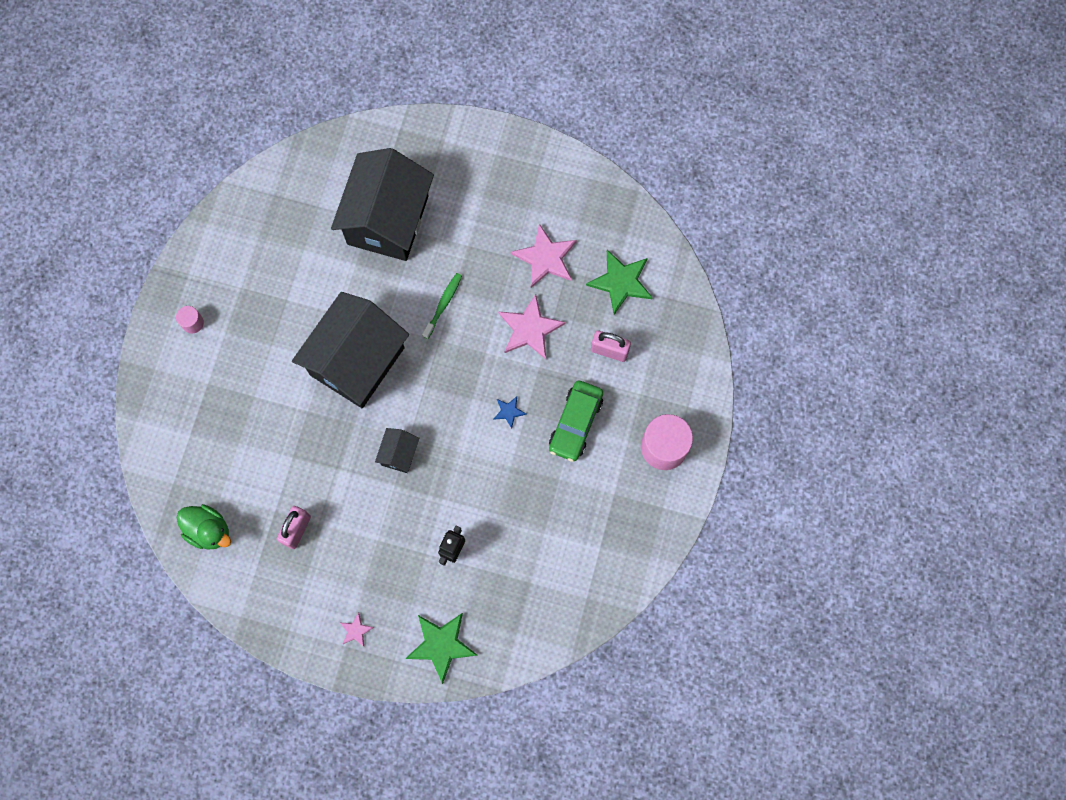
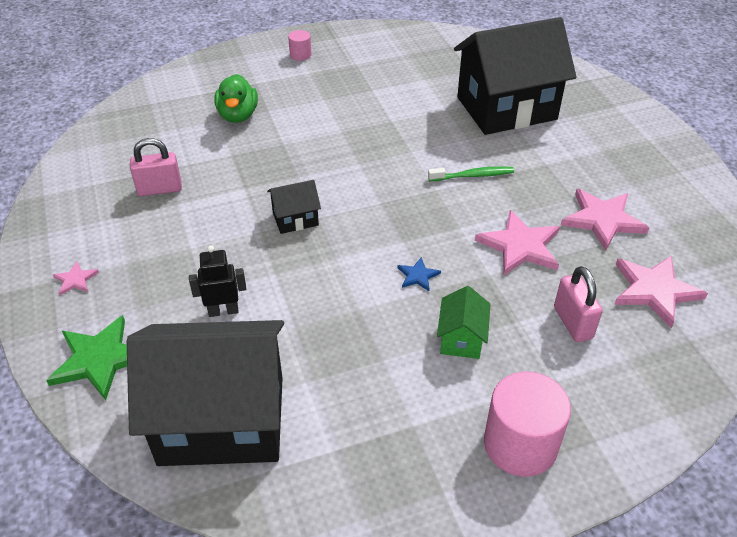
camera: 55 degrees right, 30 degrees down
green duck [177,504,231,550] -> green duck moved to [215,74,258,123]
black house [292,292,409,408] -> black house moved to [127,320,284,466]
green car [549,381,603,462] -> green house [437,286,491,359]
green star [586,250,653,315] -> pink star [614,255,708,328]

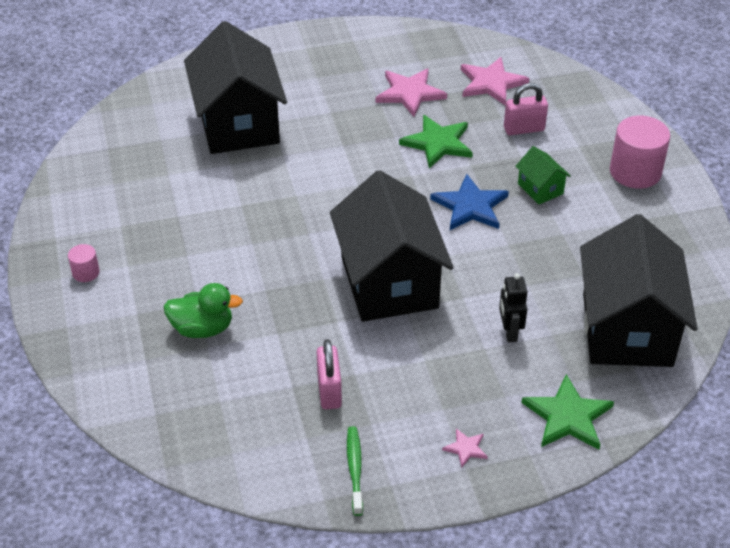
camera: 85 degrees left, 0 degrees up
black house [267,180,321,234] -> black house [330,170,454,322], size x2.37
blue star [397,257,441,291] -> blue star [430,174,509,230], size x2.05
green toothbrush [428,166,514,181] -> green toothbrush moved to [347,426,363,516]
green house [437,286,491,359] -> green house turned 45 degrees clockwise [515,146,571,204]
pink star [475,210,560,275] -> green star [399,115,473,168]

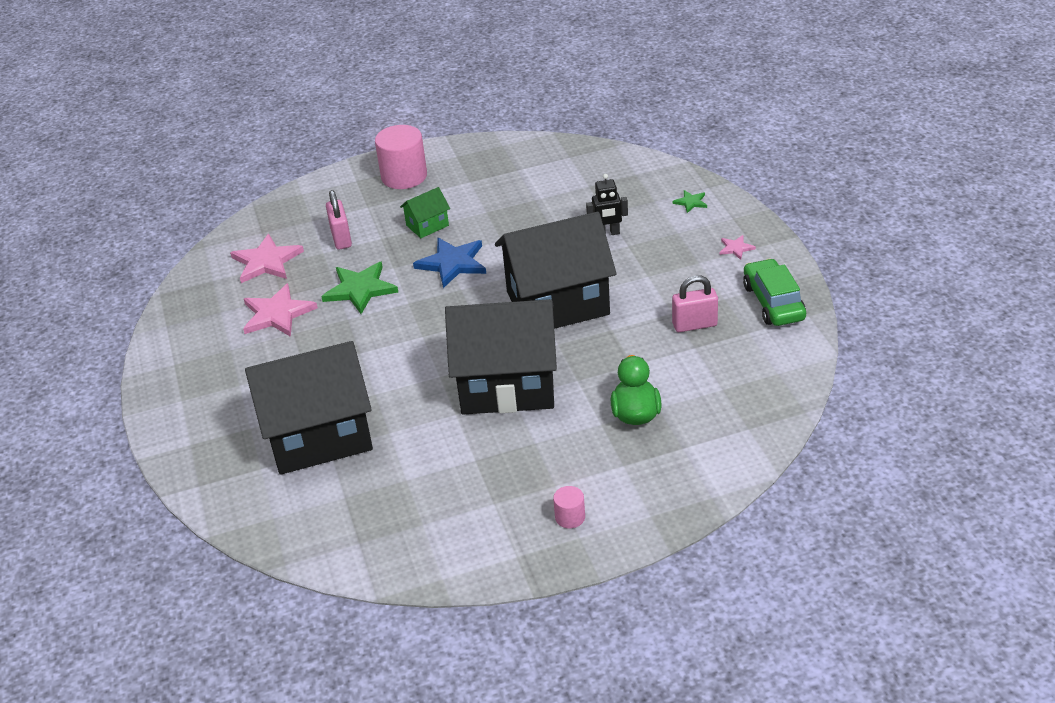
camera: 90 degrees left, 5 degrees down
green toothbrush [347,426,363,516] -> green car [743,259,806,326]
green star [521,374,614,450] -> green star [673,190,707,213], size x0.49
black house [580,214,697,367] -> black house moved to [445,299,557,415]

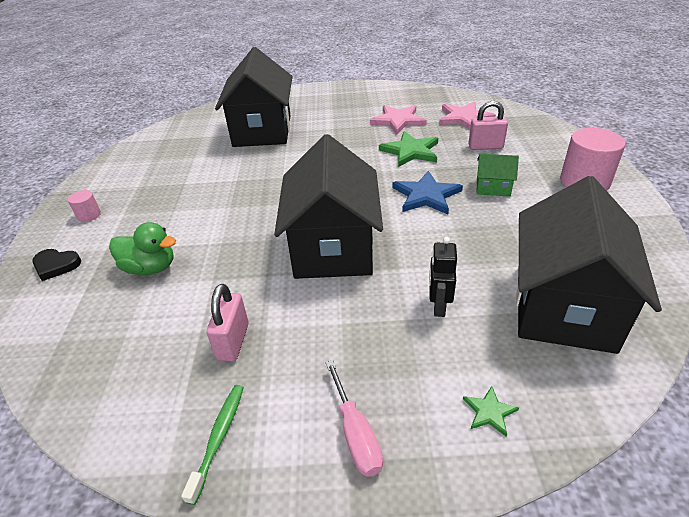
camera: 105 degrees right, 0 degrees up
green house [400,187,450,238] -> green house turned 60 degrees counterclockwise [477,154,519,197]
black house [445,299,557,415] -> black house moved to [516,176,662,354]
pink star [720,235,756,260] -> pink screwdriver [326,360,383,477]
green car [743,259,806,326] -> green toothbrush [181,385,244,505]
none -> black heart [32,249,81,281]

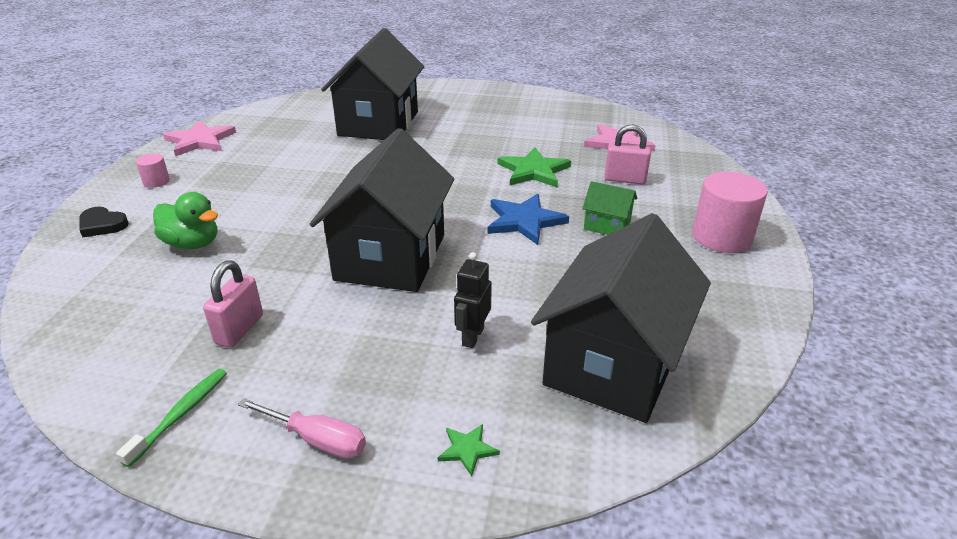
camera: 10 degrees right, 5 degrees down
pink screwdriver [326,360,383,477] -> pink screwdriver turned 60 degrees counterclockwise [238,398,366,458]
pink star [370,105,427,135] -> pink star moved to [163,120,236,156]

